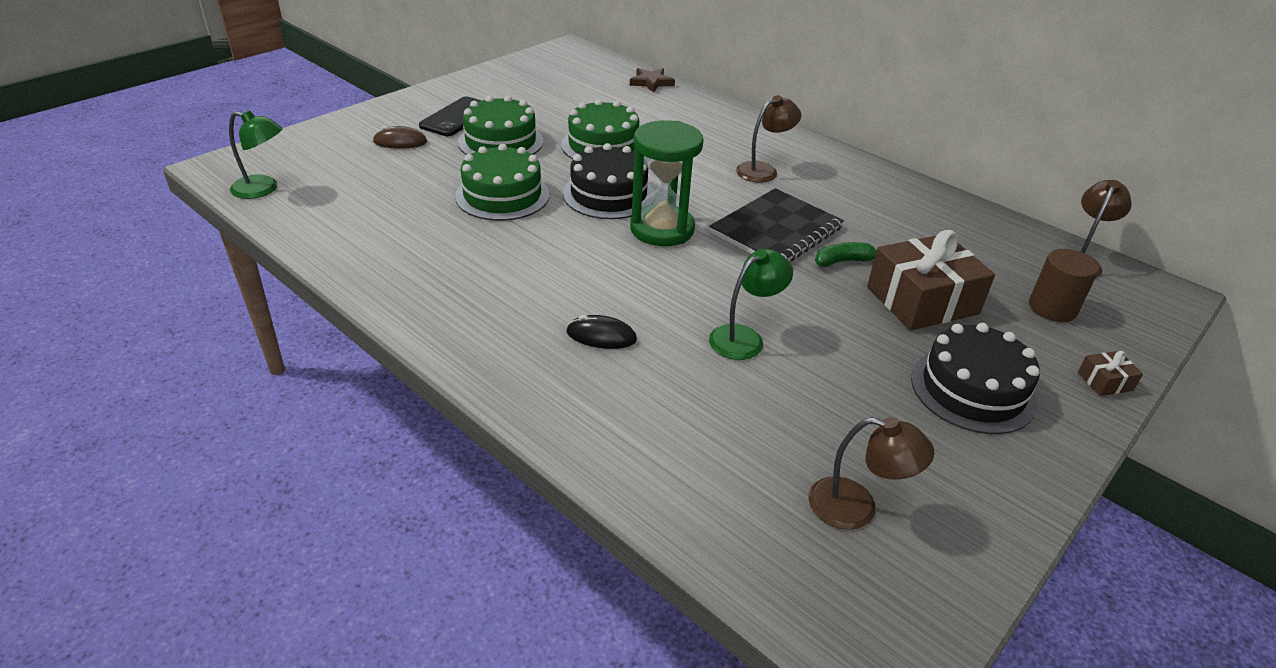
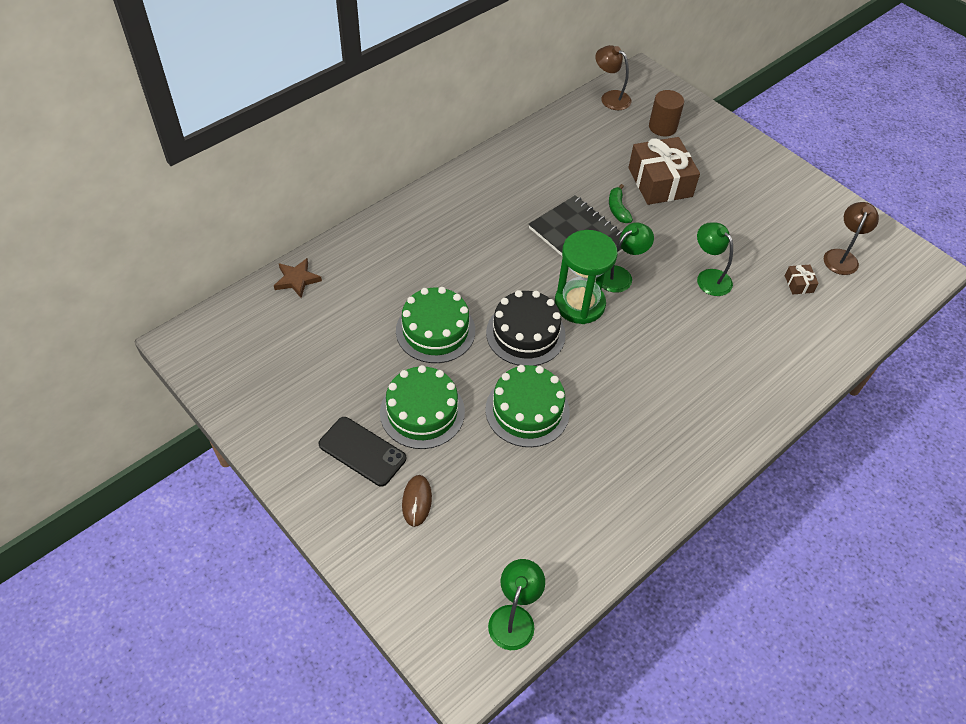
camera: 85 degrees left, 15 degrees up
black mouse [567,315,637,349] -> none
brown lamp [736,95,801,183] -> none
black cake [911,323,1040,434] -> none
brown gift [1078,351,1143,396] -> brown gift moved to [785,265,819,294]
none -> green lamp [602,222,654,293]

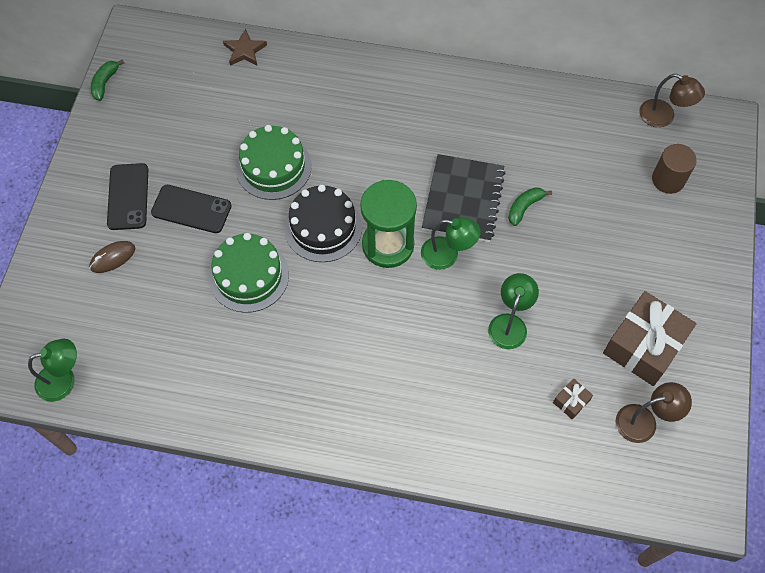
camera: 55 degrees right, 10 degrees up
green cake [380,365,465,449] -> black phone [151,185,231,233]
brown lamp [595,45,632,110] -> brown lamp turned 120 degrees clockwise [639,74,705,128]
brown gift [628,137,700,205] -> brown gift moved to [603,291,696,386]
none -> green banana [91,59,124,101]

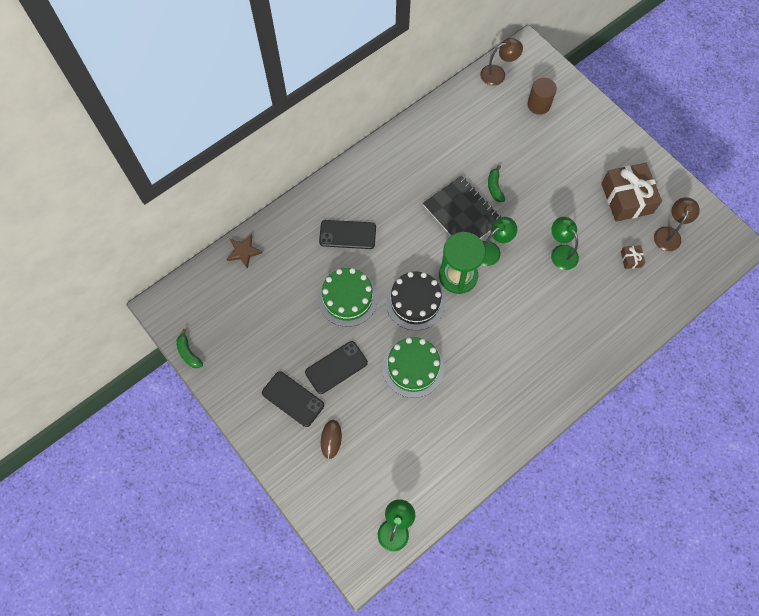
camera: 50 degrees left, 5 degrees up
none -> black phone [319,220,376,249]

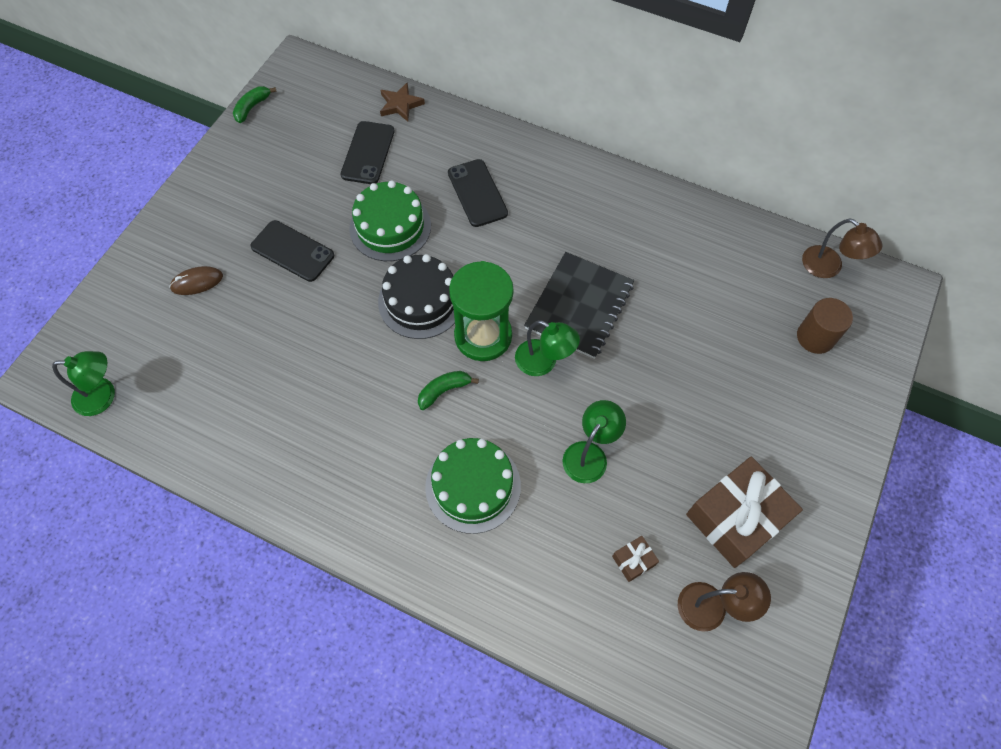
camera: 65 degrees right, 5 degrees down
black phone [262,371,324,427] -> black phone moved to [341,121,394,184]
green cake [382,337,444,398] -> green cake moved to [425,438,521,534]
green banana [488,165,505,202] -> green banana moved to [418,371,479,410]

